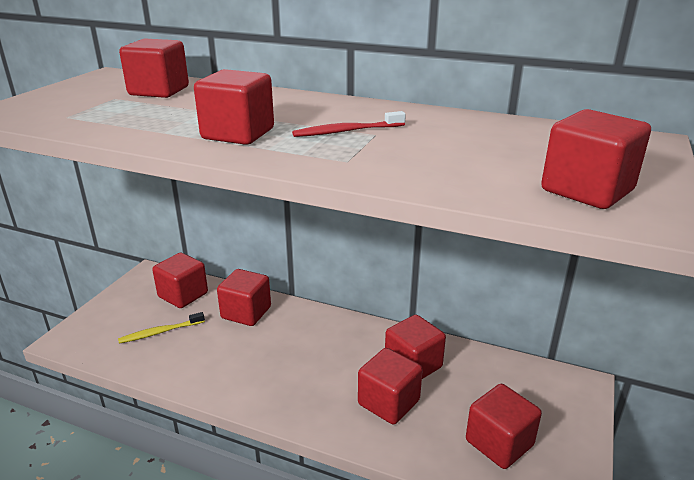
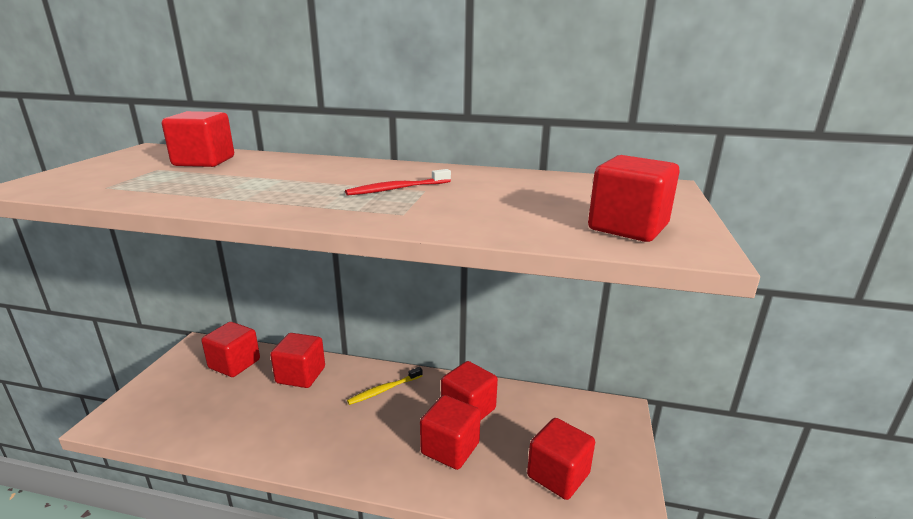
camera: 10 degrees left, 5 degrees down
yellow toothbrush [118,312,205,344] -> yellow toothbrush moved to [347,367,423,405]
red cube [194,69,274,145] -> none

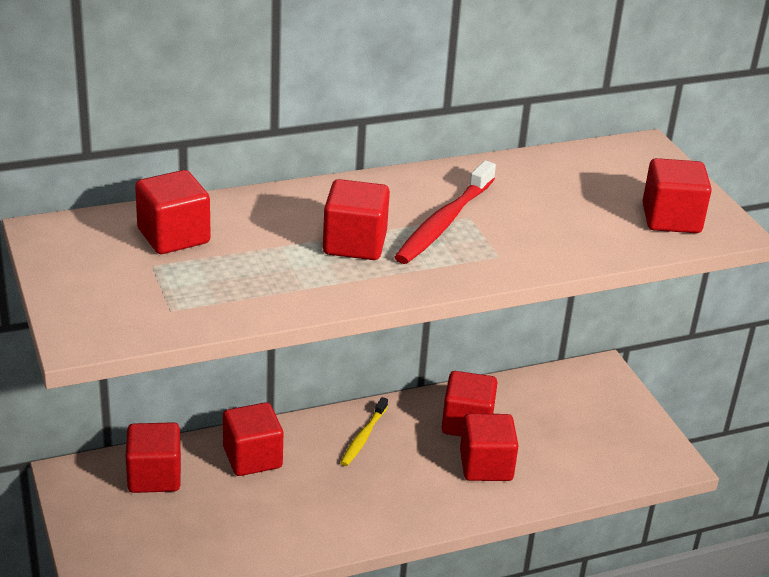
camera: 35 degrees left, 10 degrees up
red toothbrush [345,169,451,196] -> red toothbrush [395,160,496,264], size x1.64
red cube [527,418,595,500] -> red cube moved to [323,179,390,260]

